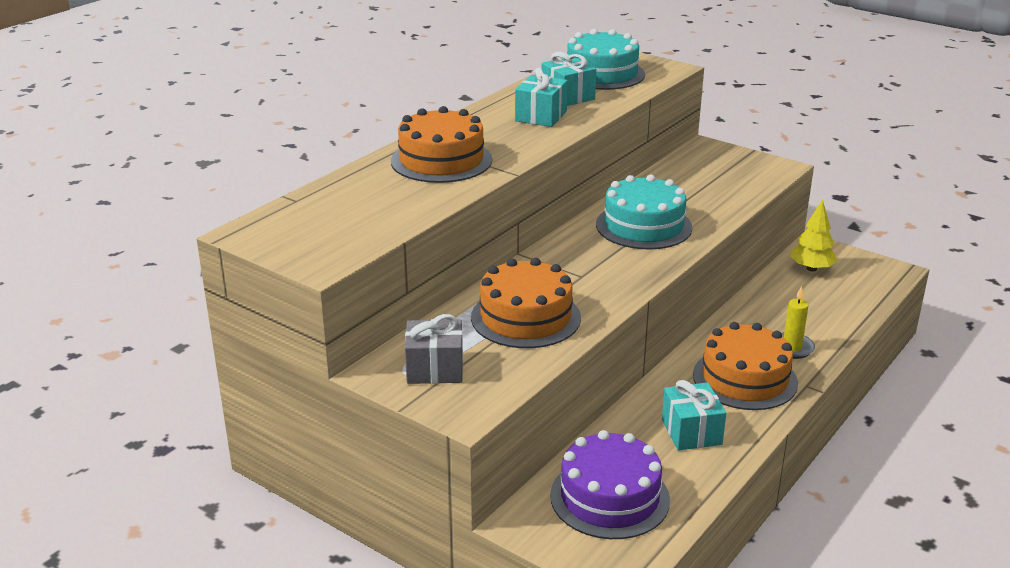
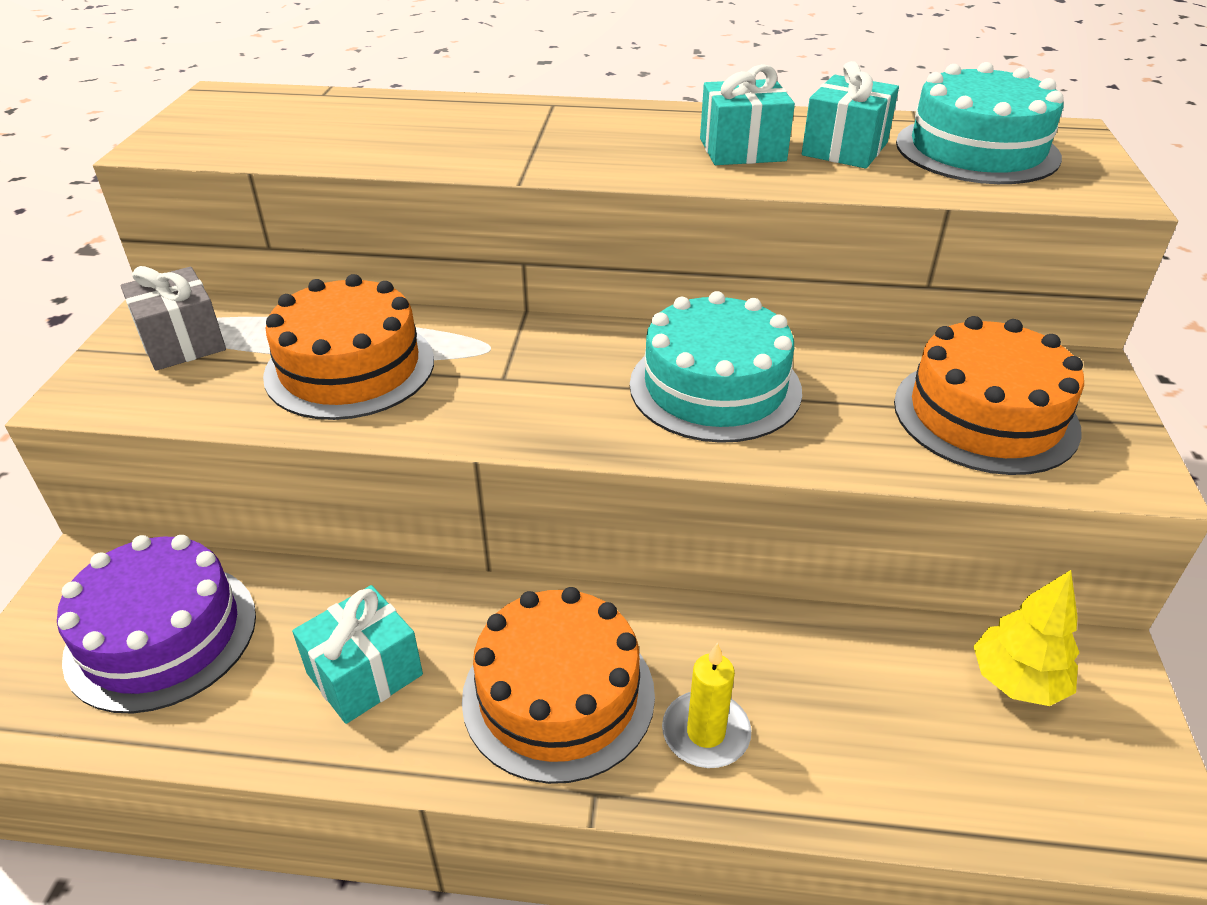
camera: 60 degrees right, 10 degrees up
orange cake [391,106,492,183] -> orange cake moved to [894,316,1084,475]

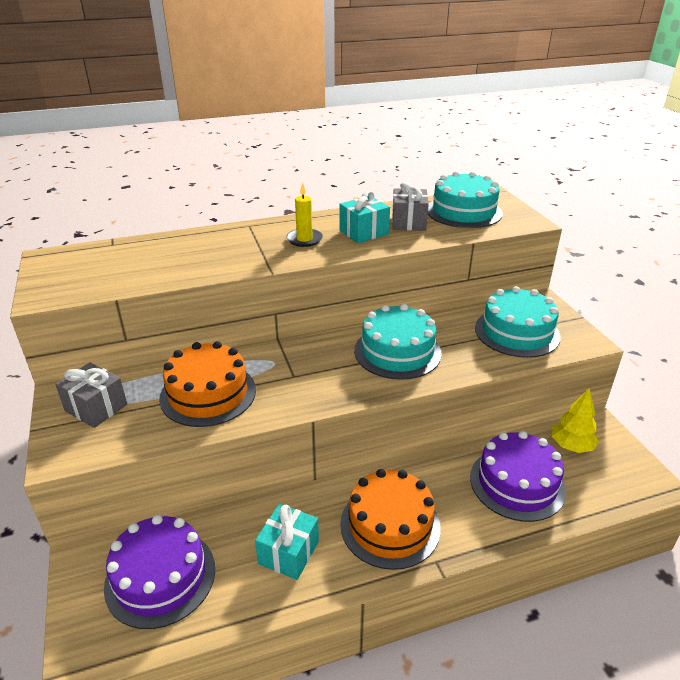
camera: 25 degrees left, 5 degrees down
yellow candle [662,642,751,768] -> yellow candle moved to [286,183,323,247]
turquoise gift [802,61,899,169] -> grey gift [392,182,429,231]
orange cake [894,316,1084,475] -> turquoise cake [475,286,561,358]
none -> purple cake [470,431,566,522]

